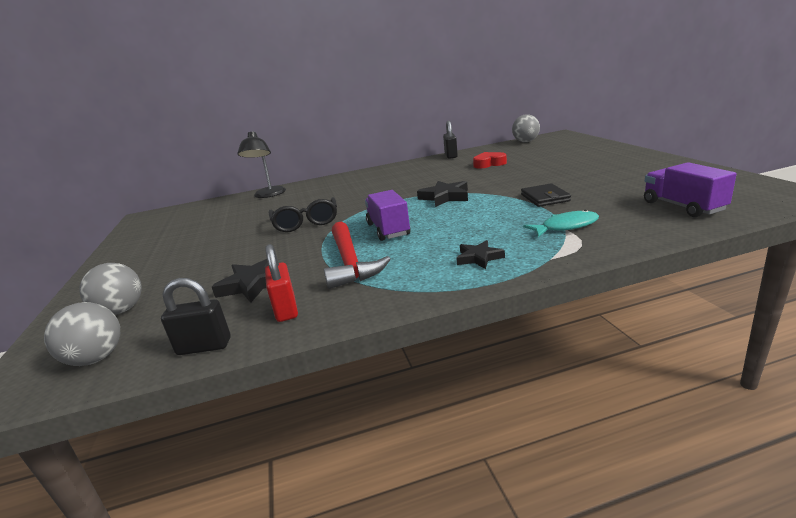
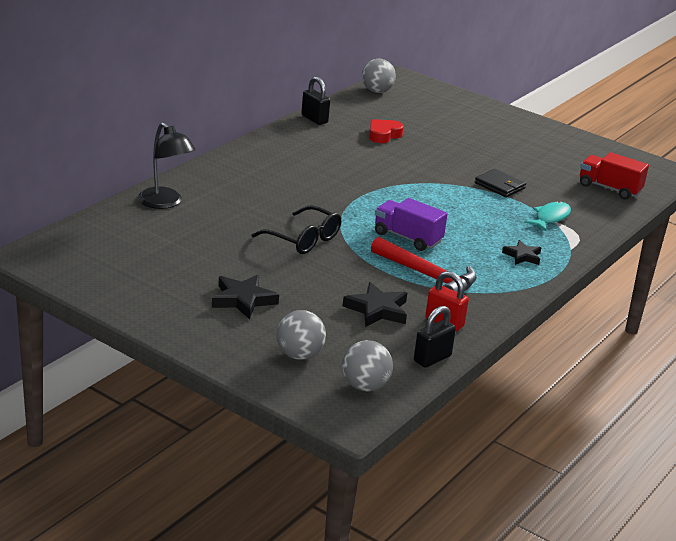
camera: 45 degrees left, 5 degrees up
black star [417,181,468,207] -> black star moved to [212,274,279,319]
purple truck [644,162,737,217] -> red truck [580,152,649,200]

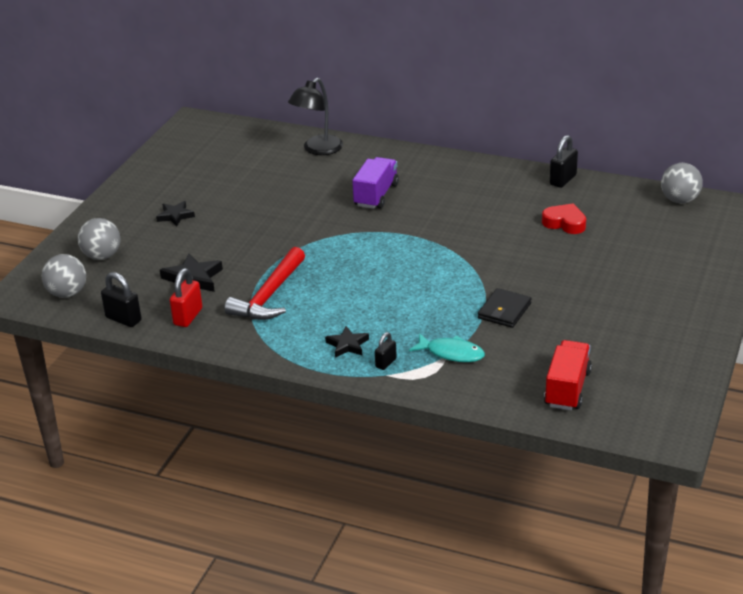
camera: 80 degrees right, 5 degrees up
black star [212,274,279,319] -> black star [156,201,195,226], size x0.65
black glasses [251,205,341,254] -> none
purple truck [375,198,447,251] -> purple truck moved to [352,157,399,209]
none -> black padlock [375,332,397,370]

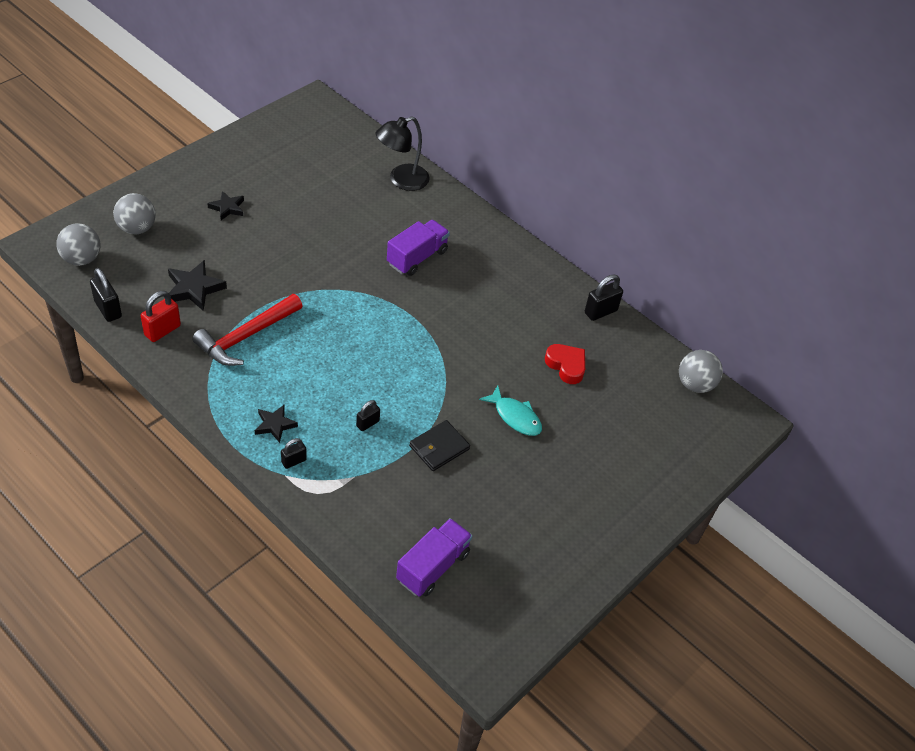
camera: 15 degrees right, 15 degrees up
turquoise fish [409,333,485,362] -> turquoise fish moved to [479,386,542,436]
red truck [544,340,592,410] -> purple truck [396,518,472,597]
none -> black padlock [356,400,380,431]

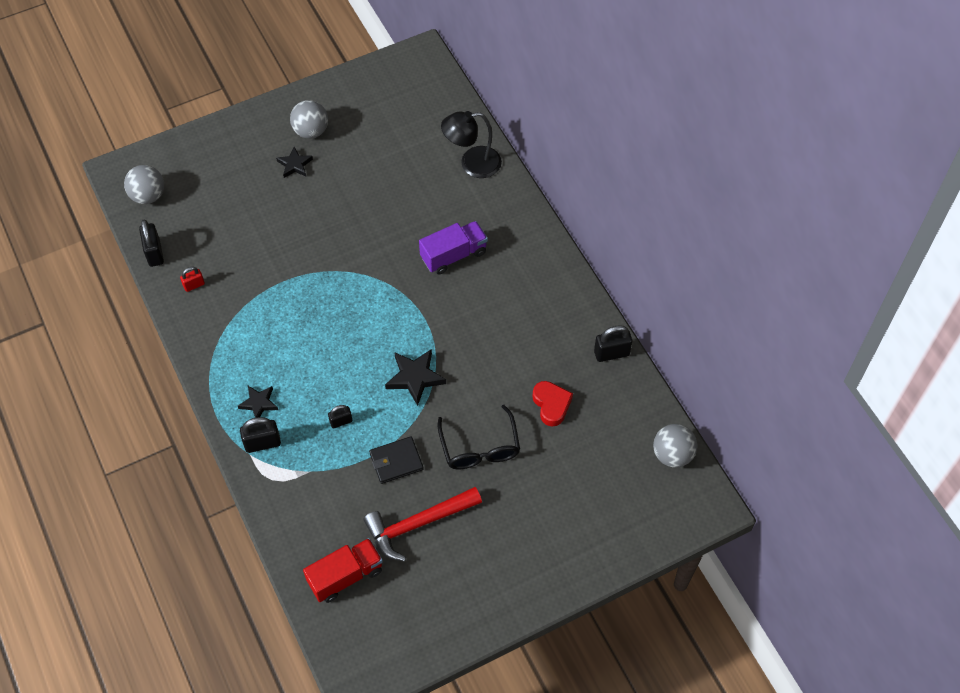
camera: 25 degrees right, 10 degrees up
grey ball [113,193,156,234] -> grey ball moved to [290,100,328,139]
red padlock [141,291,181,342] -> red padlock [180,267,205,292], size x0.62
black star [168,260,227,311] -> black star moved to [385,349,446,406]
red hammer [192,294,302,366] -> red hammer moved to [363,487,482,562]
black padlock [281,438,307,469] -> black padlock [240,417,281,453], size x1.61
purple truck [396,518,472,597] -> red truck [303,538,383,603]
turquoise fish [479,386,542,436] -> black glasses [438,405,520,469]

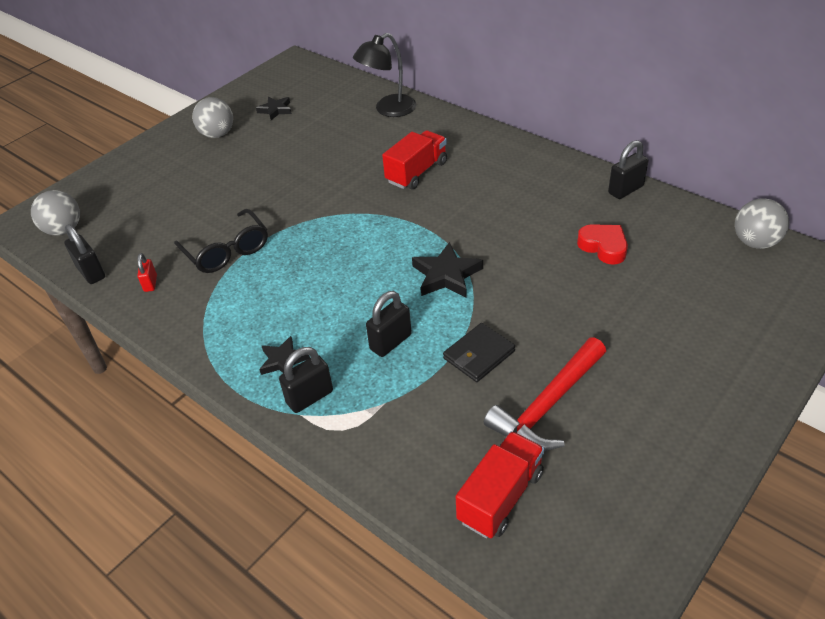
camera: 20 degrees left, 15 degrees down
red padlock [180,267,205,292] -> red padlock turned 45 degrees counterclockwise [137,253,157,292]
black star [276,147,313,178] -> black star moved to [256,97,292,120]
black padlock [328,405,352,429] -> black padlock [366,291,412,357], size x1.61
purple truck [419,221,488,275] -> red truck [382,130,447,189]
black glasses [438,405,520,469] -> black glasses moved to [174,209,268,273]

